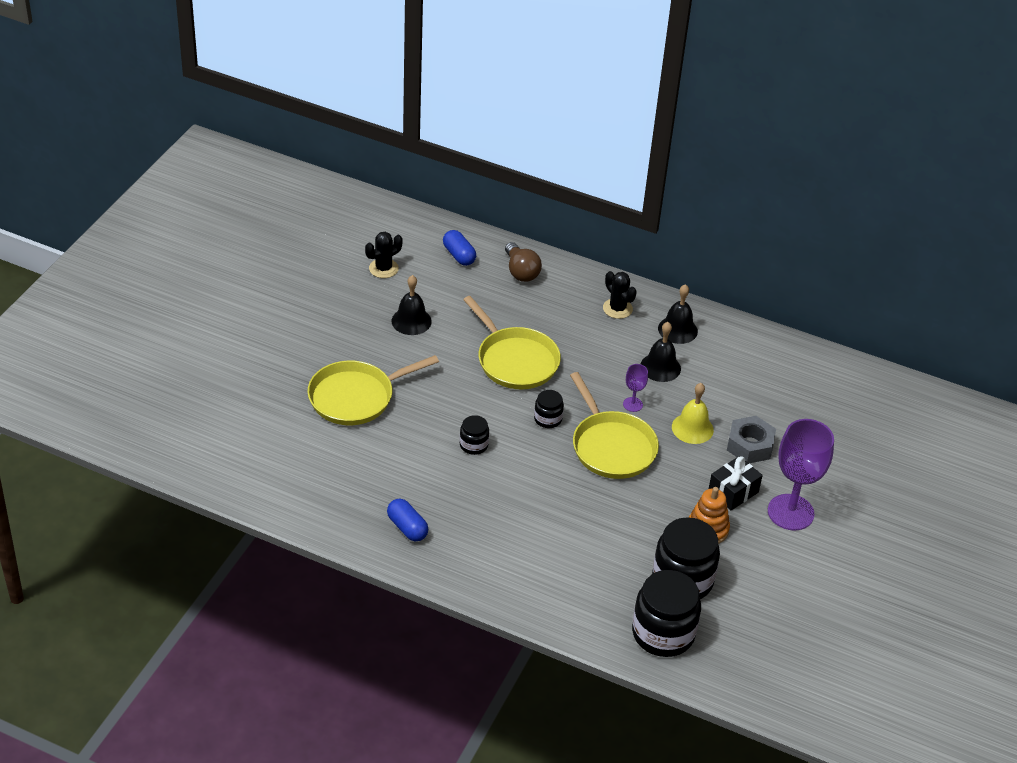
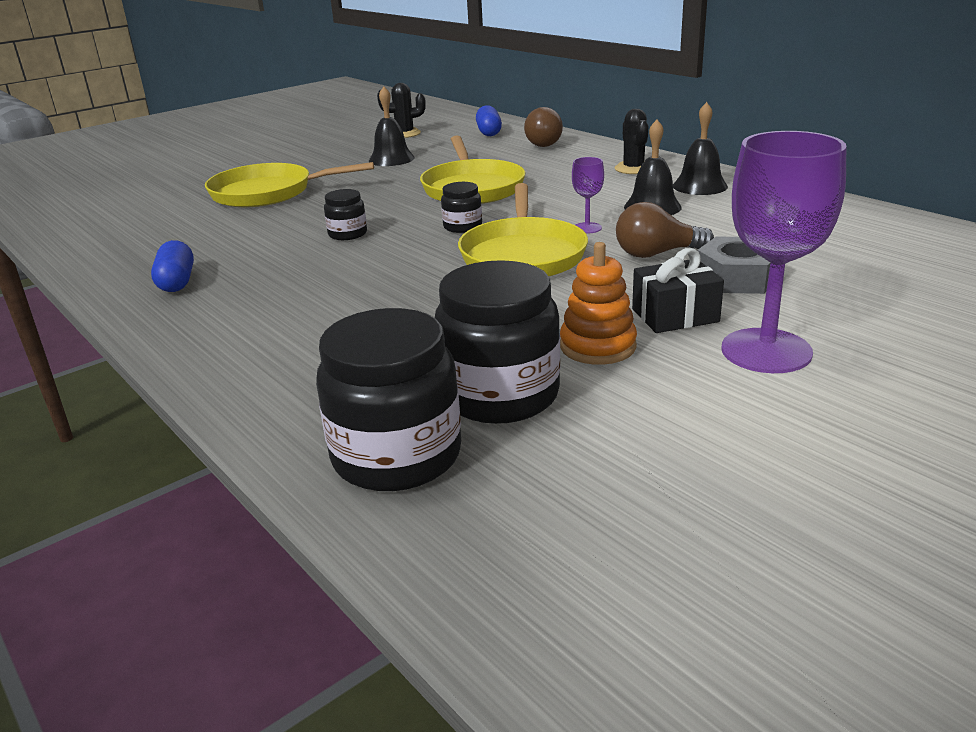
camera: 30 degrees right, 15 degrees down
yellow bell [672,383,714,444] -> brown light bulb [616,202,714,258]

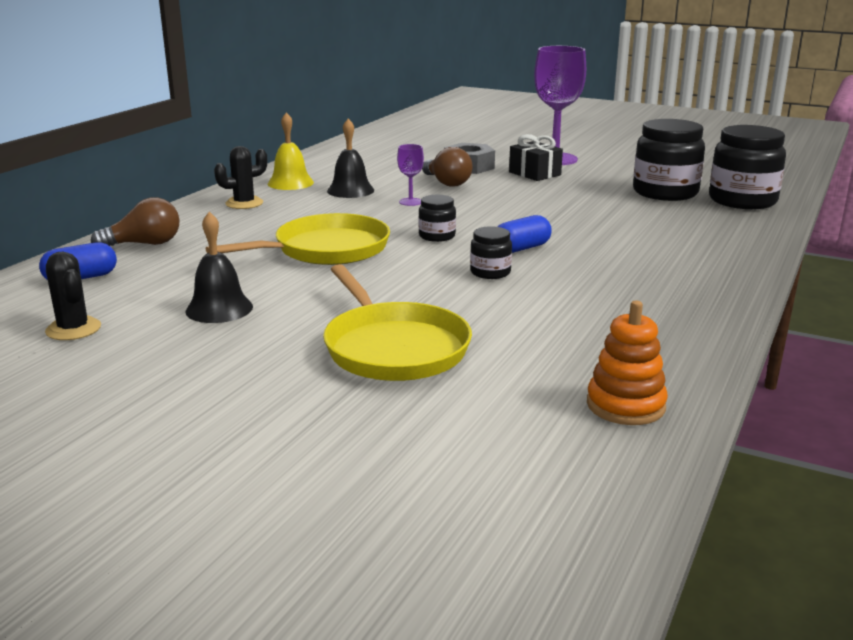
camera: 115 degrees left, 5 degrees down
blue capsule [151,240,194,292] -> blue capsule moved to [498,215,552,253]
yellow pan [458,183,588,277] -> none
orange stacking toy [560,242,637,365] -> orange stacking toy moved to [587,301,668,425]
black bell [673,102,728,195] -> yellow bell [268,113,314,190]

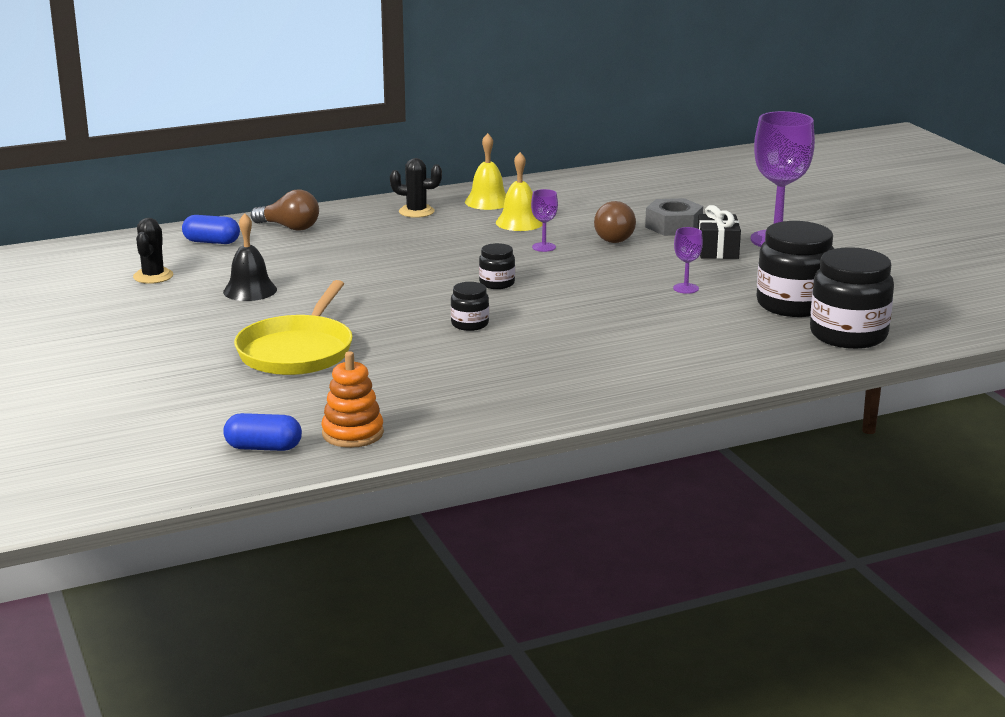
camera: 40 degrees right, 0 degrees up
yellow pan [206,213,390,265] -> none
black bell [327,119,374,198] -> yellow bell [496,152,543,231]
blue capsule [498,215,552,253] -> blue capsule moved to [223,413,302,451]
none -> purple goblet [673,227,703,294]

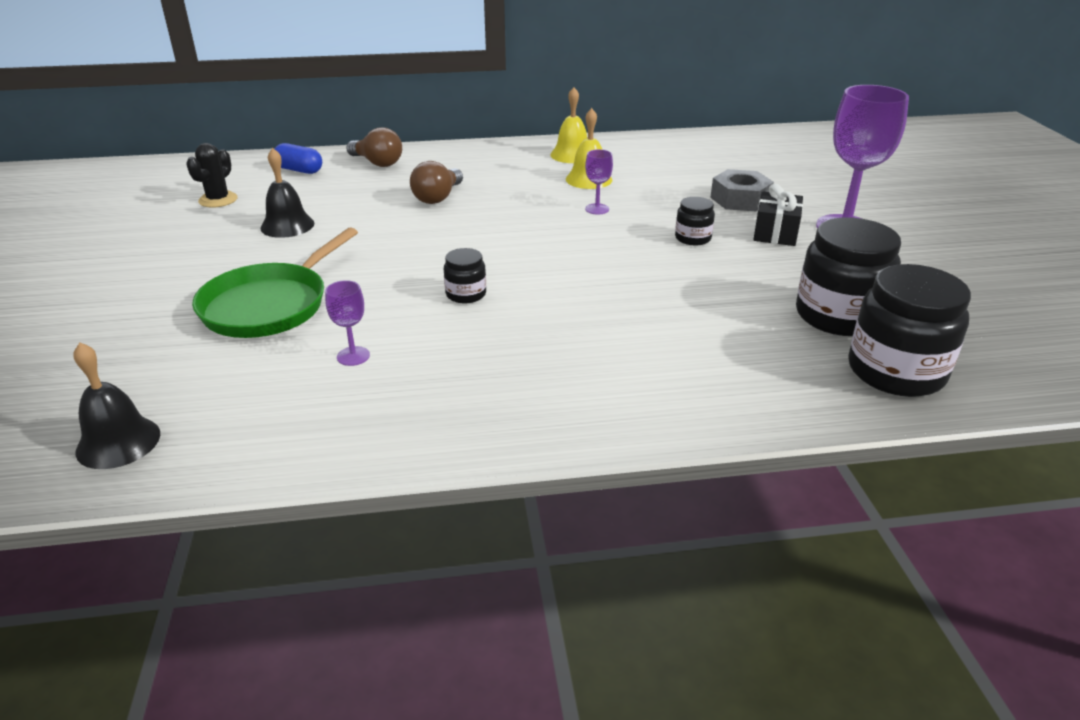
camera: 15 degrees right, 10 degrees up
blue capsule [223,413,302,451] -> black bell [74,342,160,469]
yellow pan [234,280,353,375] -> green pan [192,227,358,338]
orange stacking toy [322,351,384,448] -> none
black cactus [390,158,442,218] -> none
black jar [479,243,515,289] -> black jar moved to [675,197,715,245]
brown light bulb [594,201,636,243] -> brown light bulb moved to [410,161,463,204]
purple goblet [673,227,703,294] -> purple goblet moved to [325,280,370,366]

